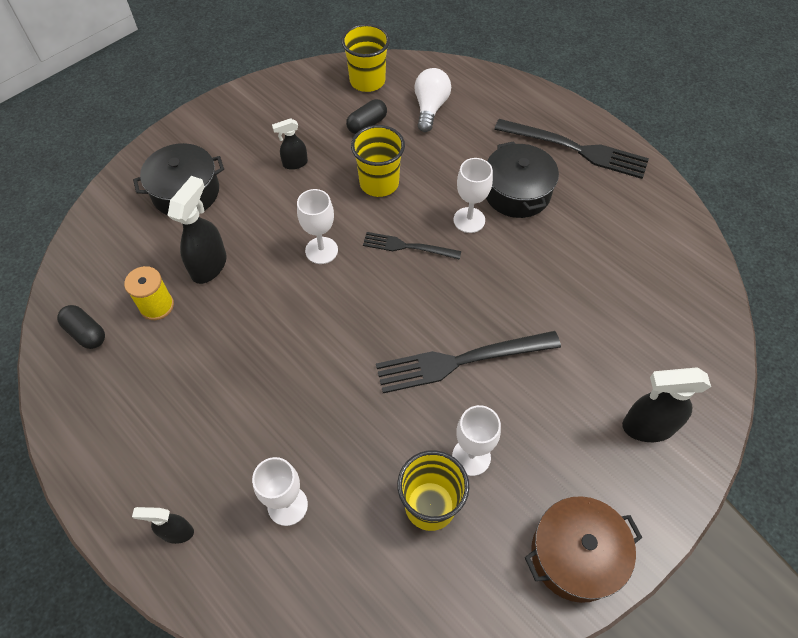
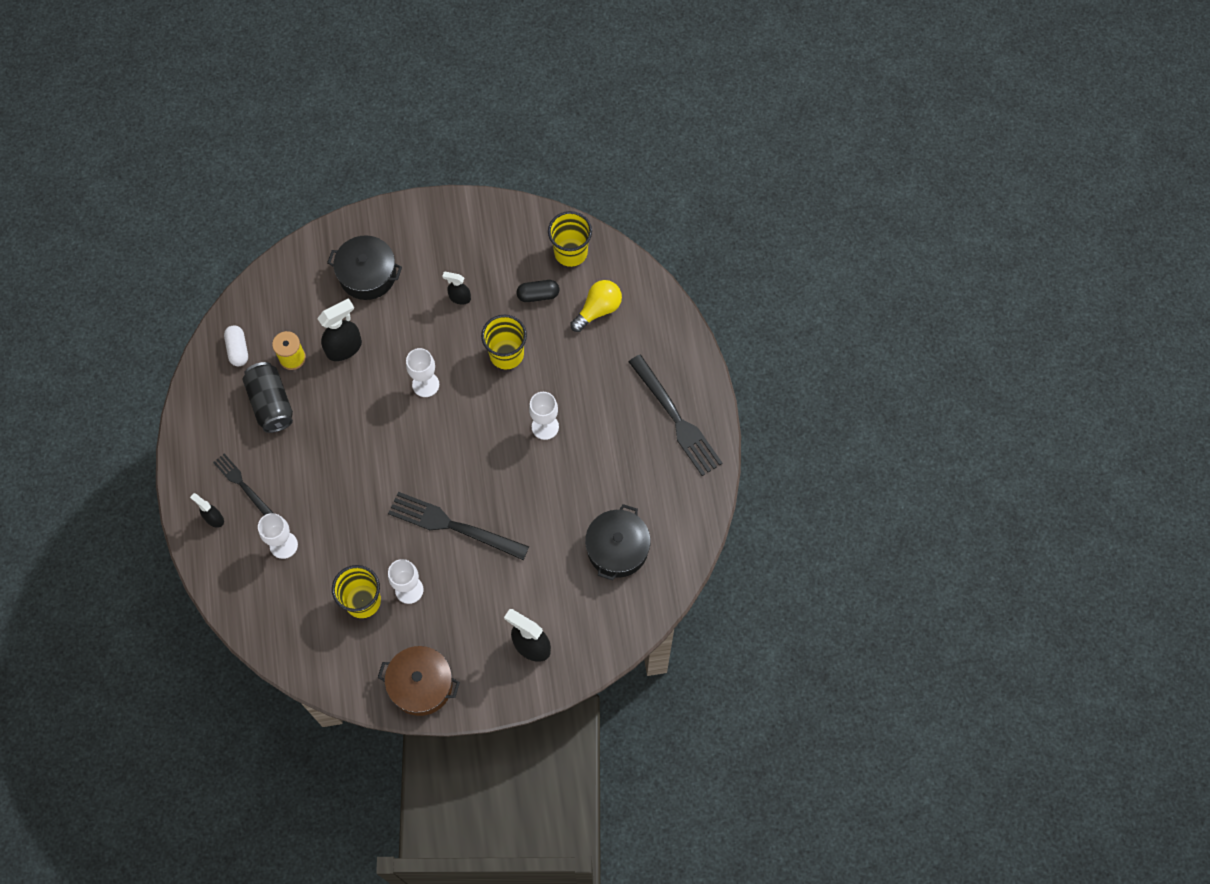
camera: 35 degrees right, 10 degrees up
black capsule [57,305,105,349] -> white capsule [224,325,248,366]
black fork [363,232,461,260] -> black fork moved to [213,454,273,515]
white light bulb [414,68,451,132] -> yellow light bulb [570,280,622,332]
black pot [486,141,559,218] -> black pot moved to [585,504,651,580]
none -> black can [243,362,293,433]

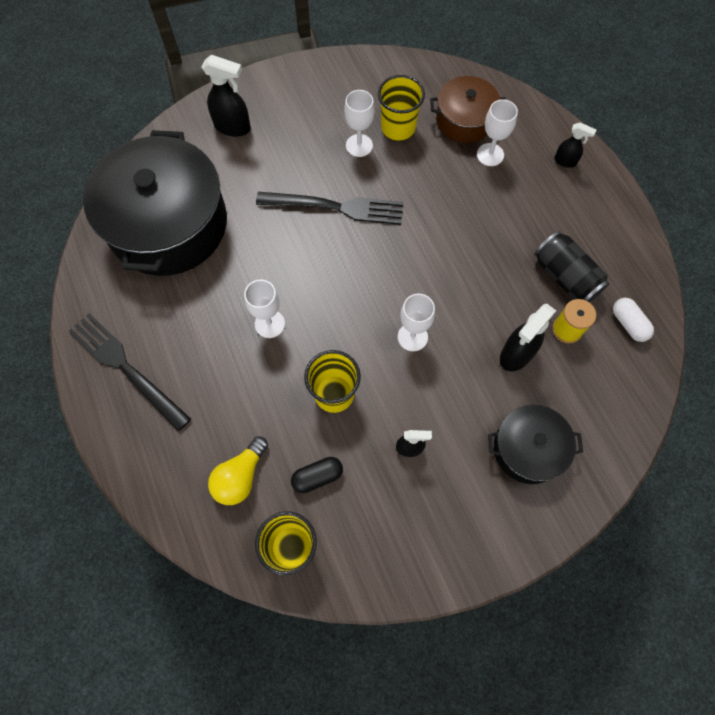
camera: 165 degrees right, 0 degrees up
black fork [213,454,273,515] -> none
brown pot [378,646,460,716] -> brown pot moved to [430,76,506,143]
black pot [585,504,651,580] -> black pot [83,130,227,276], size x1.92

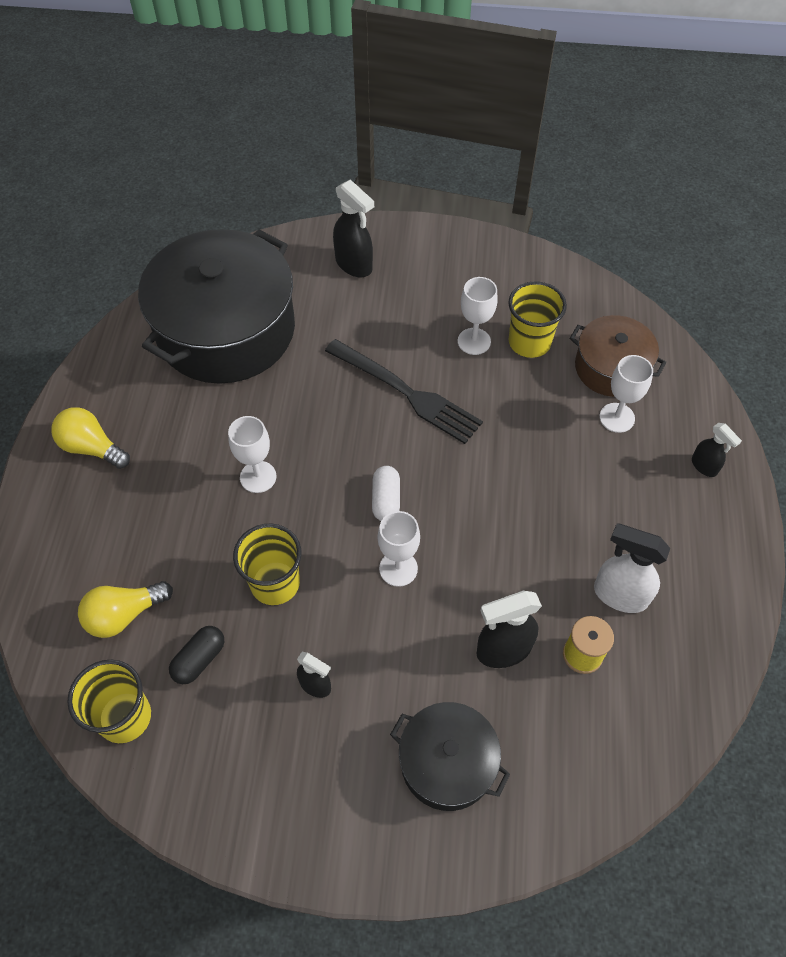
camera: 30 degrees right, 10 degrees down
black fork [68,313,191,431] -> yellow light bulb [51,407,130,469]
black capsule [291,457,343,493] -> black capsule turned 60 degrees counterclockwise [169,626,224,684]
black can [534,231,609,302] -> white spray bottle [594,523,670,613]
white capsule [613,298,654,342] -> white capsule moved to [372,466,400,521]

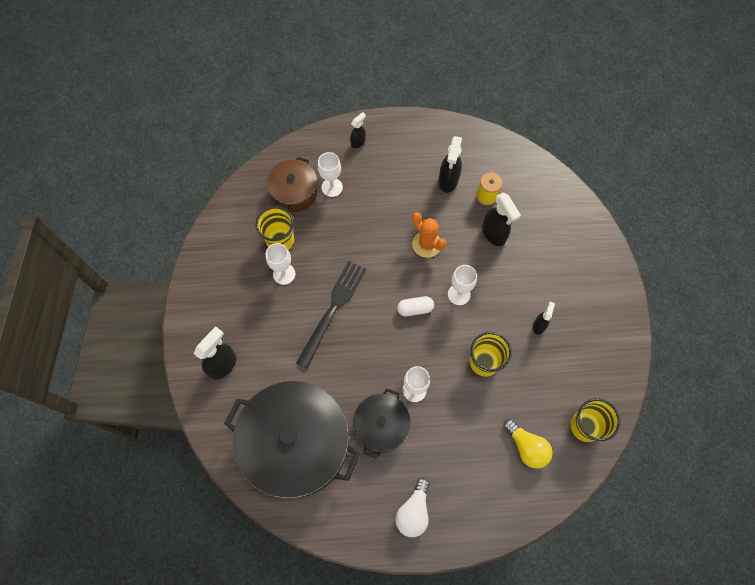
camera: 100 degrees left, 10 degrees up
yellow light bulb [51,407,130,469] -> white light bulb [396,477,430,537]
black capsule [169,626,224,684] -> none
black pot [390,702,510,811] -> black pot moved to [353,388,411,459]
white spray bottle [594,523,670,613] -> black spray bottle [439,136,462,193]
none -> orange cactus [412,212,446,258]

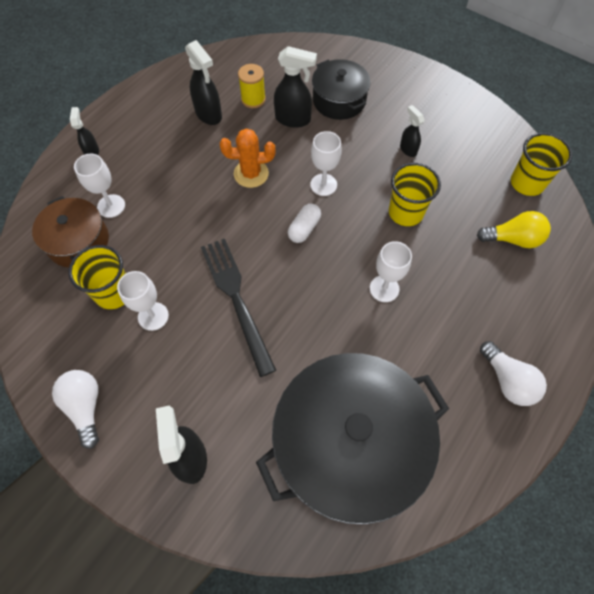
camera: 50 degrees left, 5 degrees down
black pot [353,388,411,459] -> black pot moved to [312,59,371,120]
none -> white light bulb [52,370,99,449]

